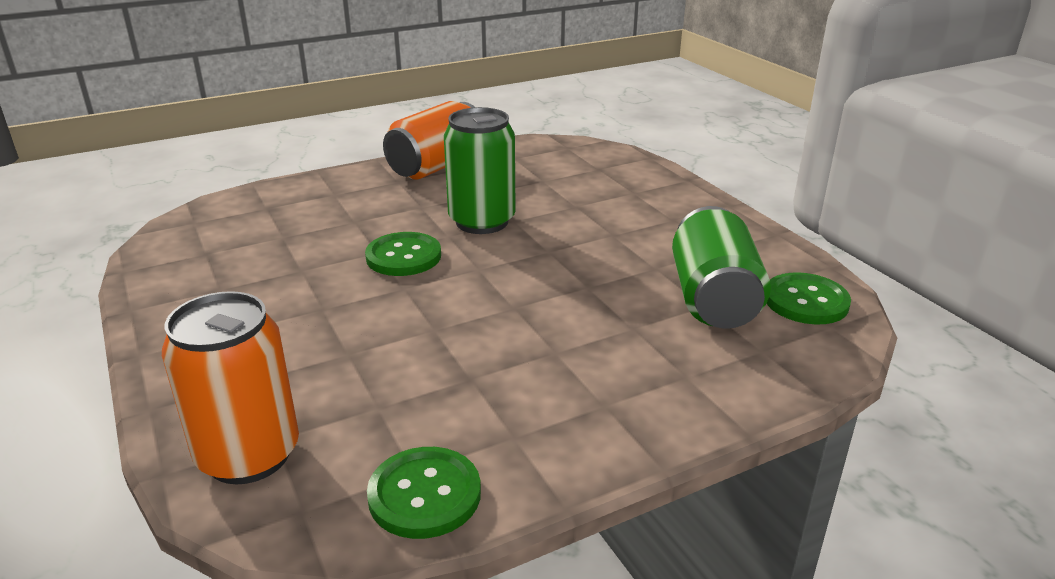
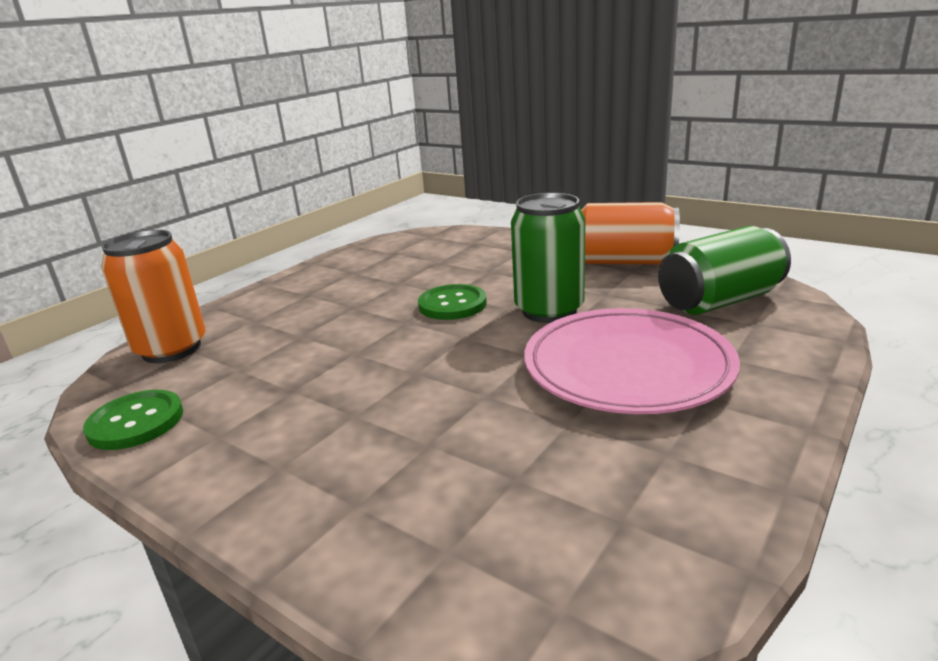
camera: 65 degrees right, 5 degrees down
green can [672,206,771,329] -> green can moved to [658,226,791,315]
green button [767,272,851,324] -> none
none -> pink plate [524,308,740,414]

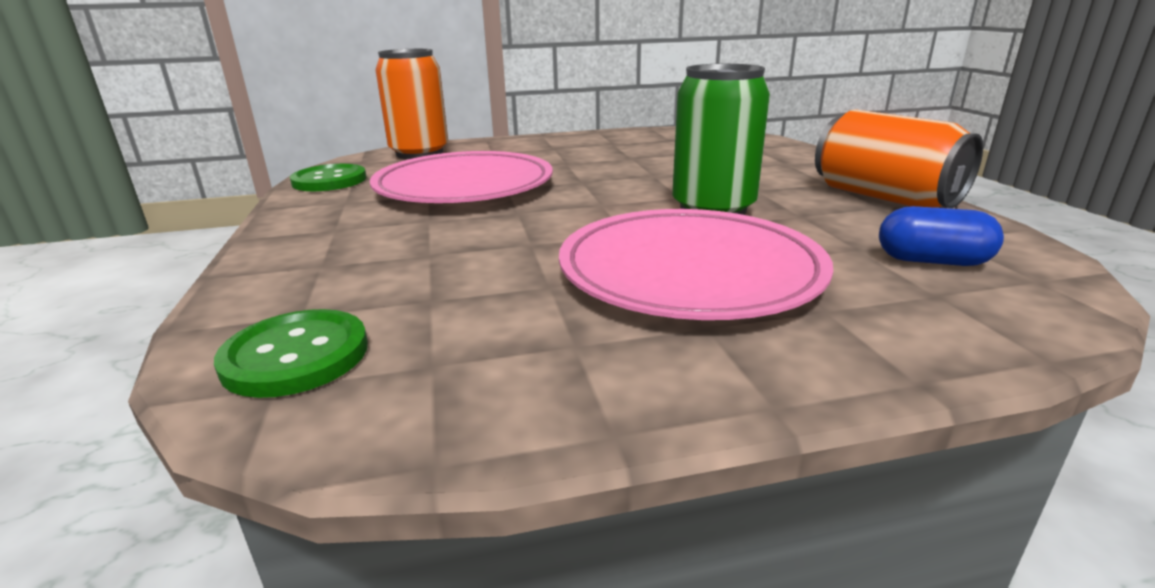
camera: 40 degrees right, 0 degrees up
green button [418,284,487,320] -> green button moved to [214,309,368,398]
green can [658,226,791,315] -> blue capsule [879,206,1004,266]
none -> pink plate [370,151,553,203]

